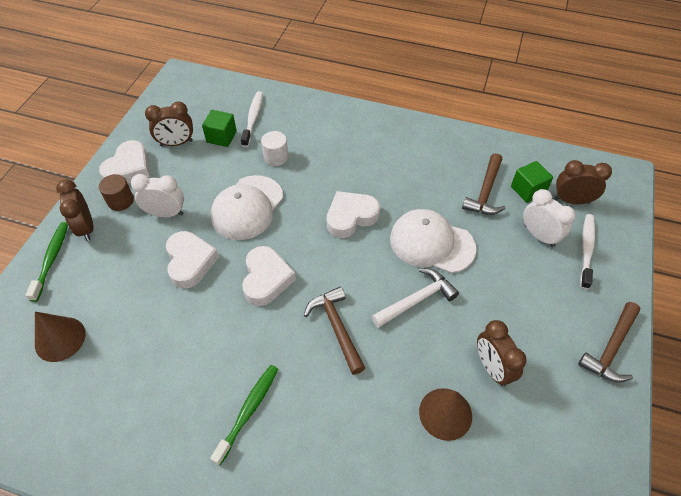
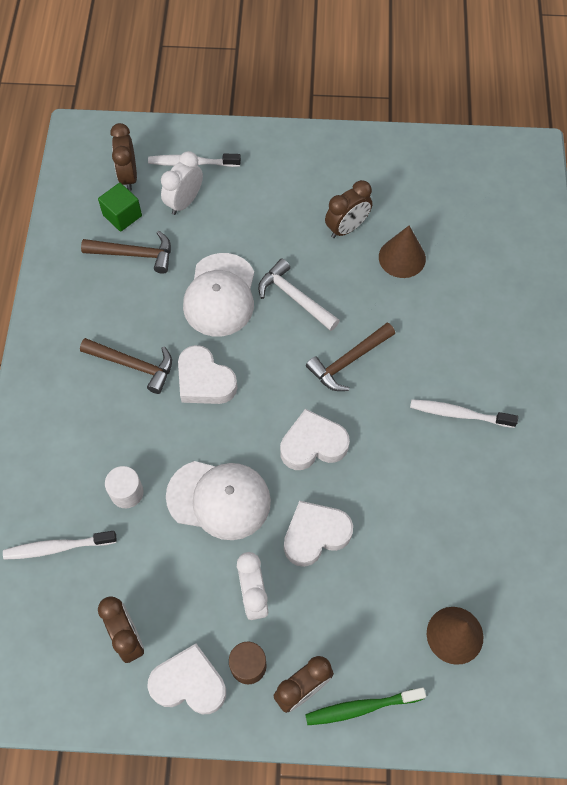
camera: 105 degrees left, 10 degrees up
green cube [202,110,237,147] -> none
green toothbrush [210,365,278,465] -> white toothbrush [410,399,518,428]
brown hammer [578,302,640,383] -> brown hammer moved to [80,338,172,394]

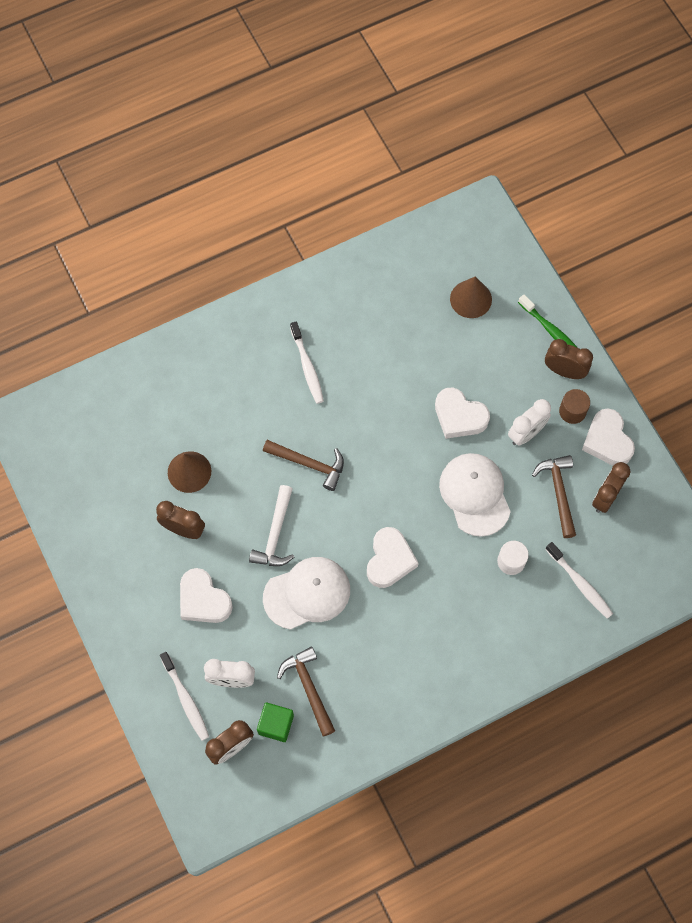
camera: 120 degrees left, 5 degrees up
brown hammer [80,338,172,394] -> brown hammer moved to [532,455,576,538]
white heart [280,409,350,470] -> white heart moved to [180,568,233,623]

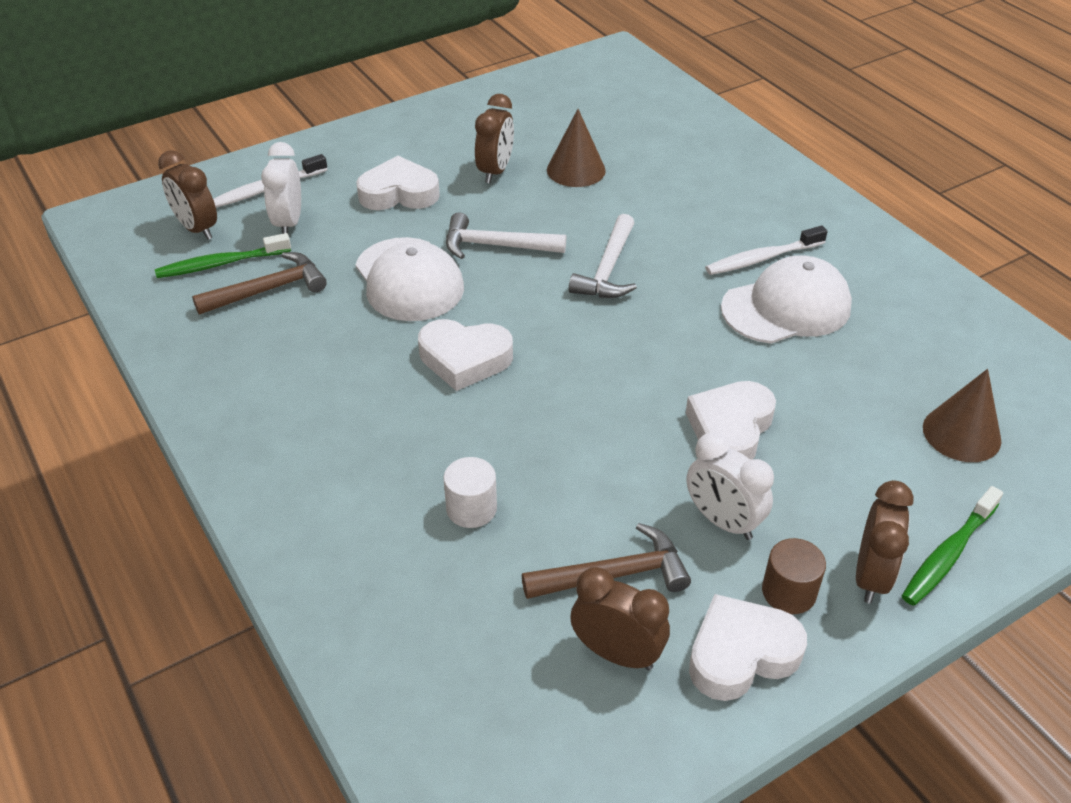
camera: 85 degrees right, 25 degrees down
white heart [180,568,233,623] -> white heart turned 45 degrees clockwise [356,156,440,210]
green cube [257,702,294,742] -> green toothbrush [155,233,291,278]
brown hammer [263,440,344,491] -> white hammer [569,214,637,298]
white cap [439,453,511,537] -> white cap moved to [721,255,852,344]
white toothbrush [546,542,613,619] -> none

